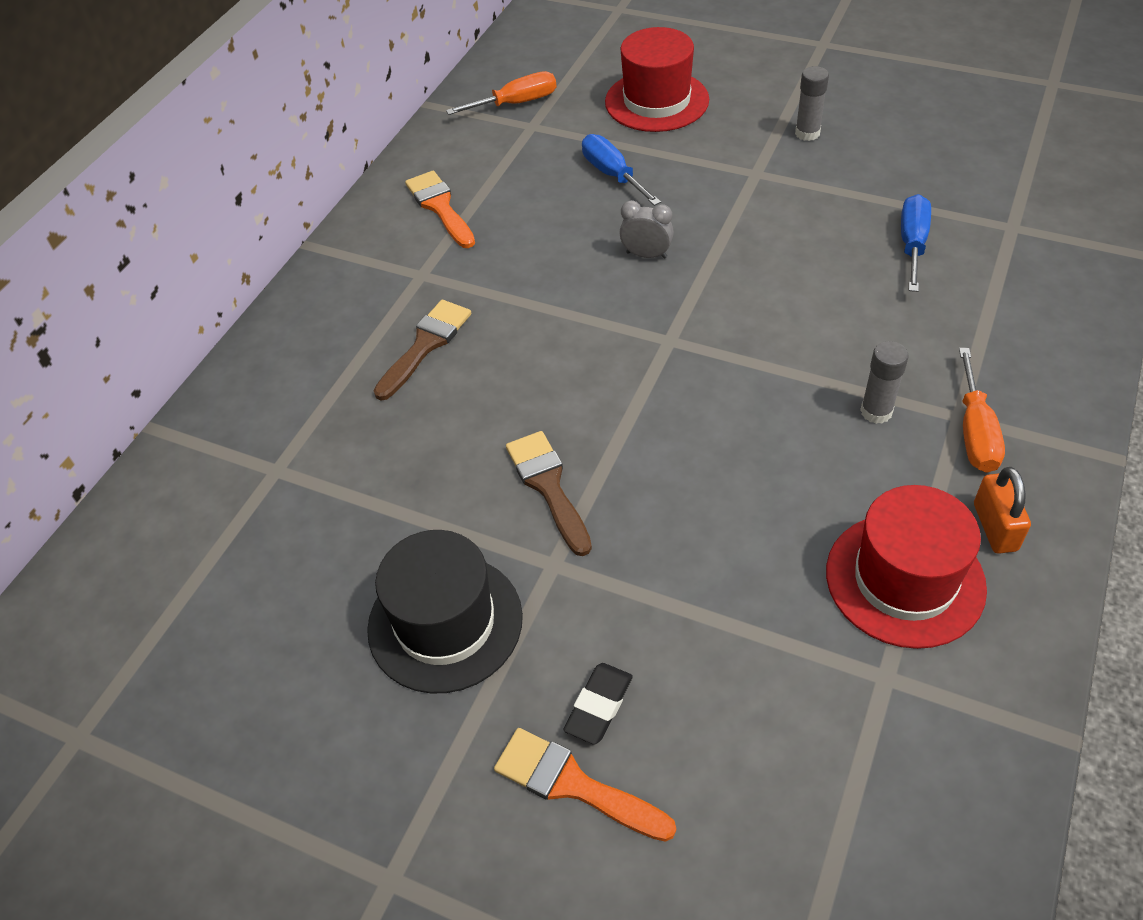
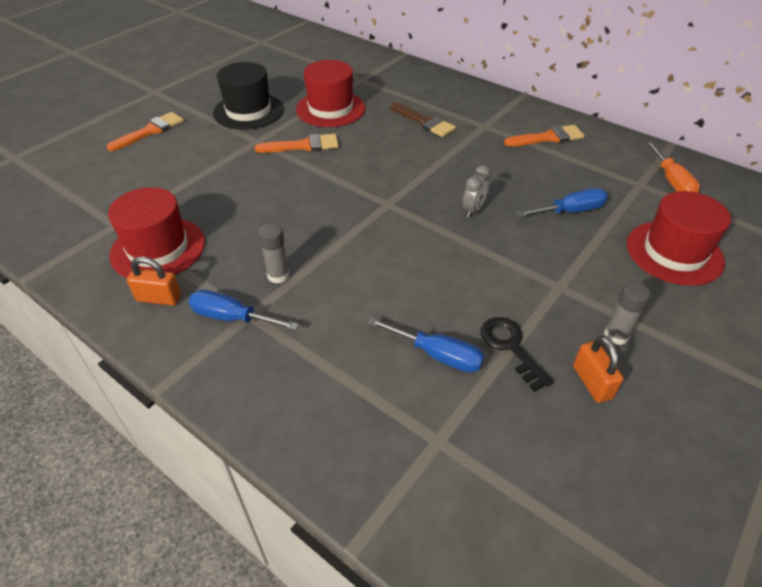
camera: 100 degrees right, 5 degrees down
brown brush [506,431,592,556] -> orange brush [255,134,339,153]
black eraser [563,663,633,744] -> none
orange screwdriver [959,348,1005,473] -> blue screwdriver [188,290,299,330]
none -> red hat [296,60,365,127]
none -> black key [481,317,554,392]
none -> orange padlock [573,336,623,403]

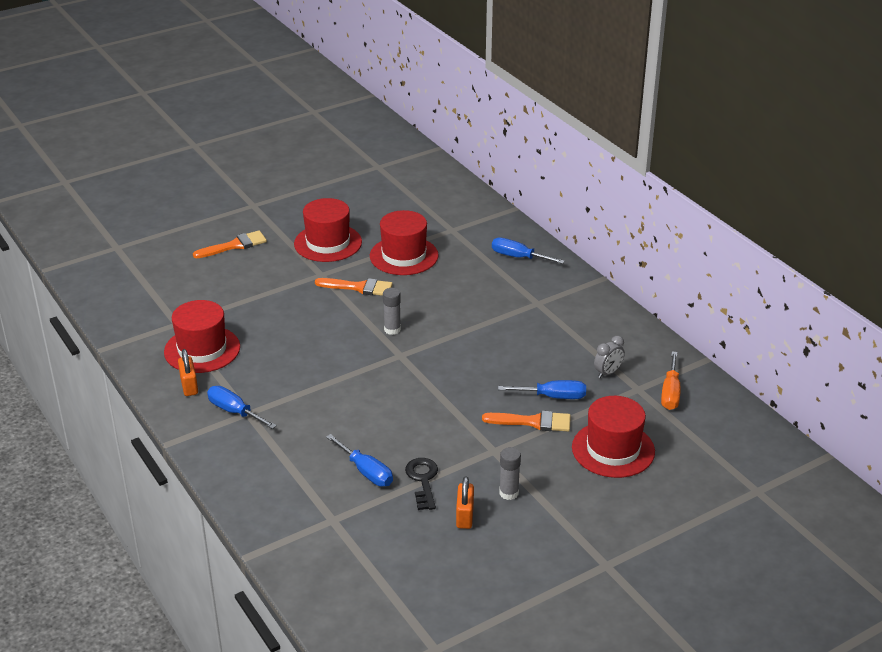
camera: 20 degrees right, 10 degrees down
orange padlock [127,256,181,306] -> orange padlock turned 45 degrees clockwise [178,349,198,396]
black hat [213,62,284,130] -> red hat [294,198,362,262]
grey glue stick [258,223,289,284] -> grey glue stick moved to [383,288,401,335]
brown brush [390,102,456,137] -> none
grey clock [463,165,490,217] -> grey clock moved to [594,336,625,378]
orange brush [504,125,585,146] -> orange brush moved to [482,411,571,431]
none -> blue screwdriver [492,238,565,264]

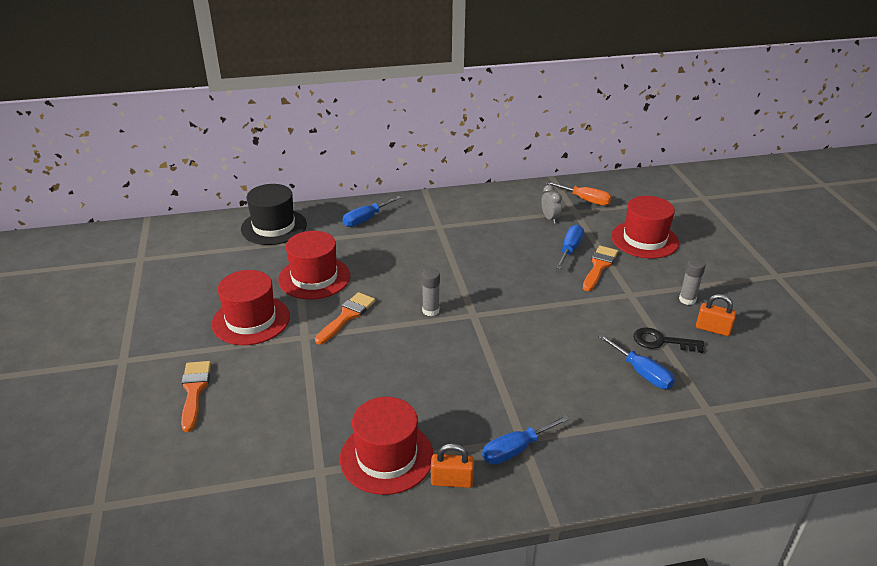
camera: 70 degrees left, 0 degrees up
blue screwdriver [326,434,393,487] -> blue screwdriver turned 75 degrees clockwise [598,334,675,389]
none -> black hat [241,184,307,245]

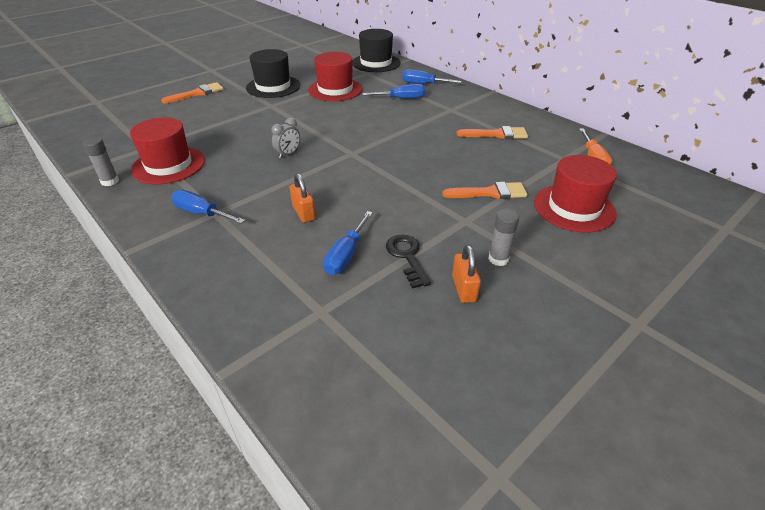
camera: 60 degrees right, 5 degrees up
red hat [212,270,290,345] -> black hat [246,49,300,98]
orange brush [315,292,376,345] -> orange brush moved to [456,126,528,139]
grey glue stick [422,268,440,316] -> grey glue stick moved to [82,137,119,186]
orange padlock [431,443,474,488] -> orange padlock moved to [290,173,316,223]
grey clock [541,185,562,224] -> grey clock moved to [271,118,300,158]
blue screwdriver [556,225,584,269] -> blue screwdriver moved to [362,84,425,99]

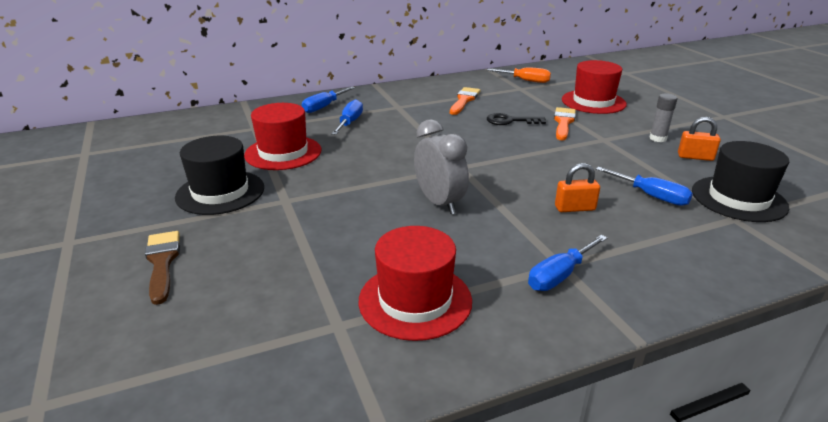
camera: 70 degrees left, 10 degrees down
grey glue stick [82,137,119,186] -> none
orange brush [161,82,224,104] -> brown brush [145,231,180,305]
grey clock [271,118,300,158] -> grey clock [414,119,469,214], size x1.75
black hat [352,29,401,72] -> black hat moved to [692,141,789,222]
black key [386,235,431,289] -> black key moved to [487,113,546,125]

